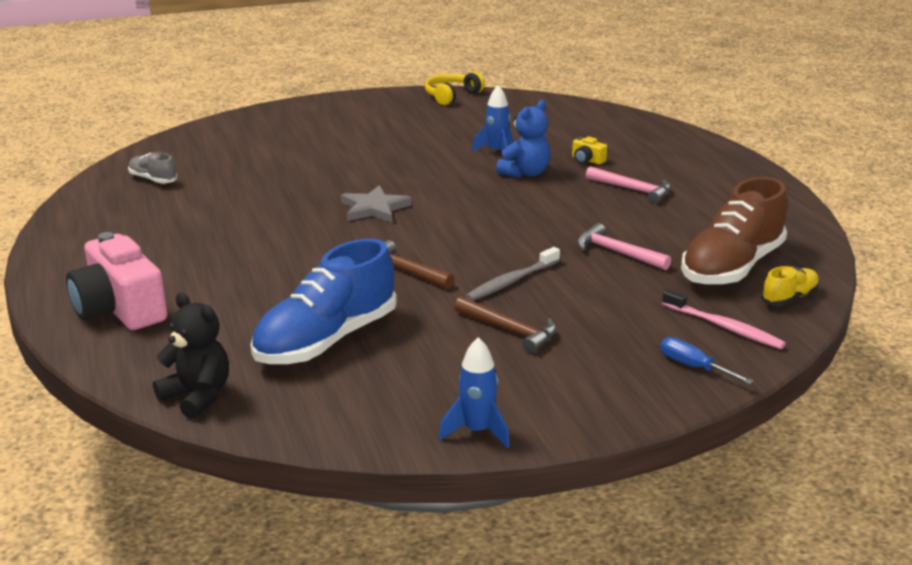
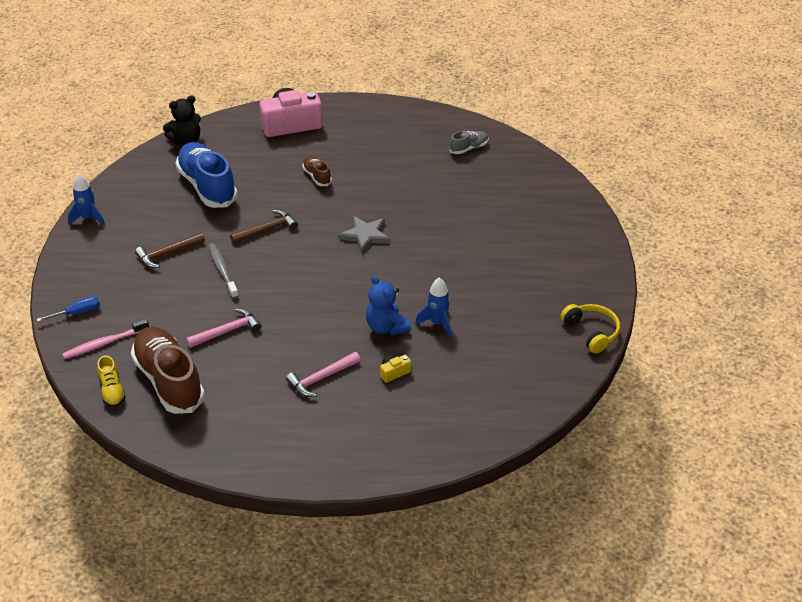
camera: 110 degrees right, 15 degrees up
none -> brown shoe [302,156,332,186]

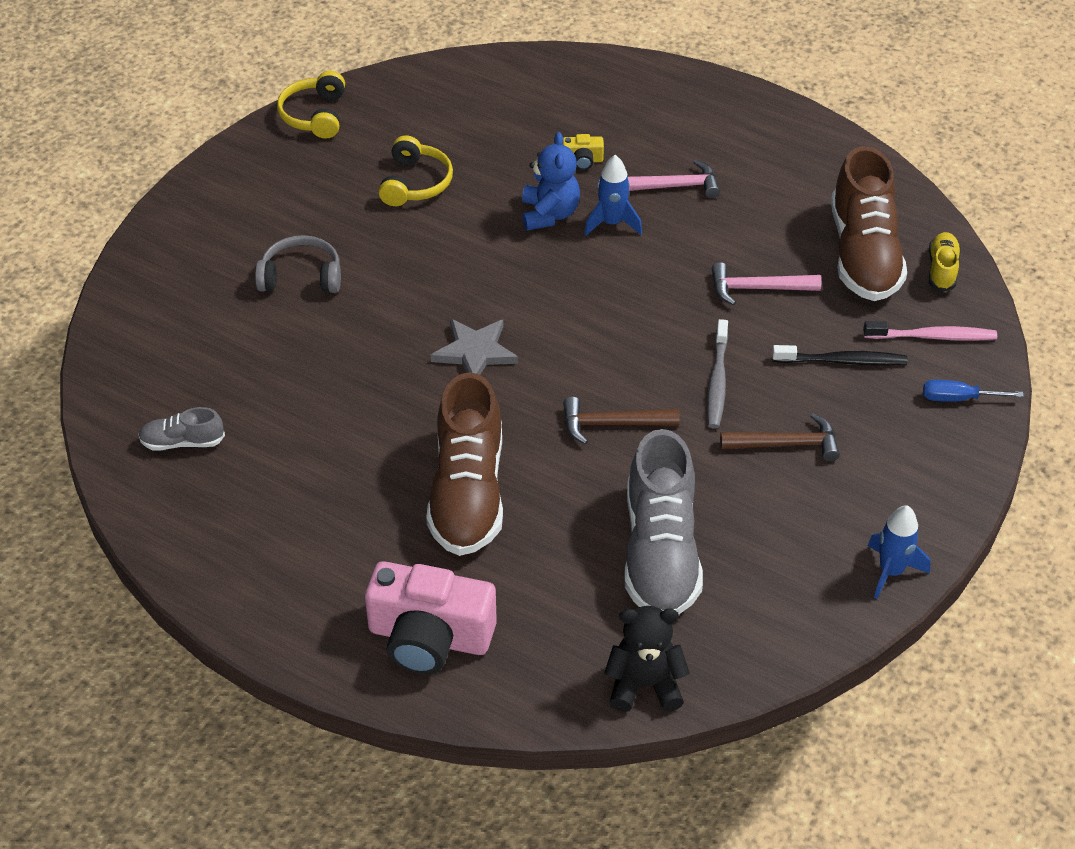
camera: 150 degrees left, 5 degrees up
blue shoe [176,142,238,208] -> grey shoe [625,429,703,615]
brown shoe [302,156,332,186] -> brown shoe [426,372,503,556], size x2.14
blue rocket [415,278,451,337] -> blue rocket moved to [584,155,642,236]
none -> grey headphones [255,235,341,293]
none -> yellow headphones [378,135,453,206]
none -> black toothbrush [772,345,908,366]

